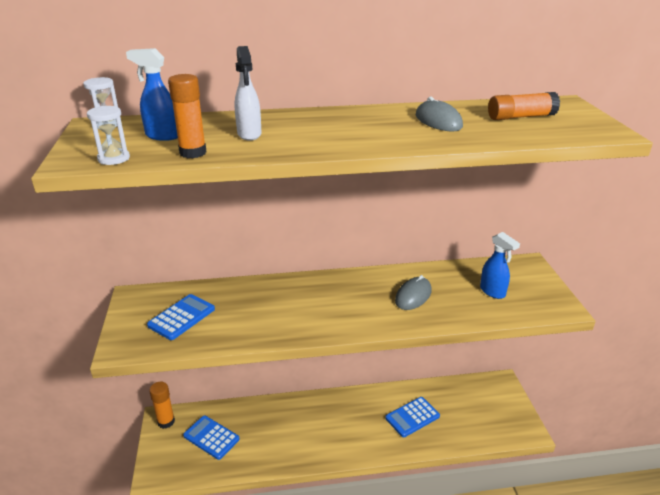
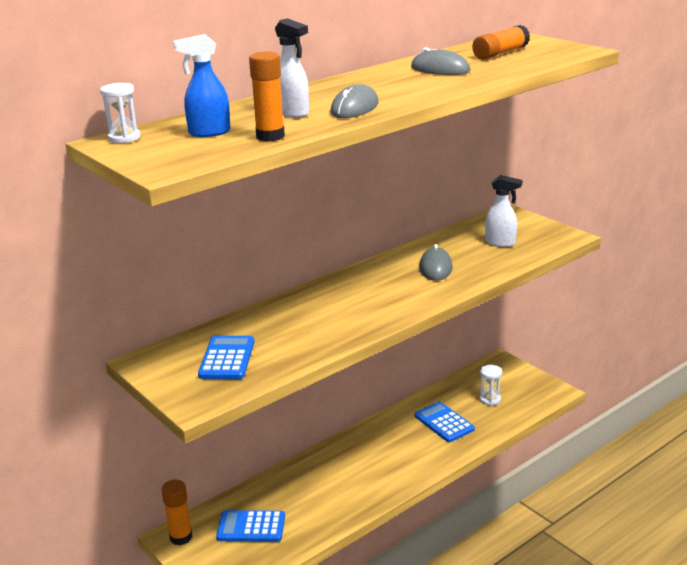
camera: 30 degrees left, 5 degrees down
white hourglass [87,106,130,165] -> white hourglass moved to [479,365,502,406]
blue calculator [385,397,440,437] -> blue calculator turned 120 degrees clockwise [415,402,475,442]
blue spray bottle [480,232,520,299] -> white spray bottle [485,175,522,247]
none -> grey mouse [330,84,379,118]

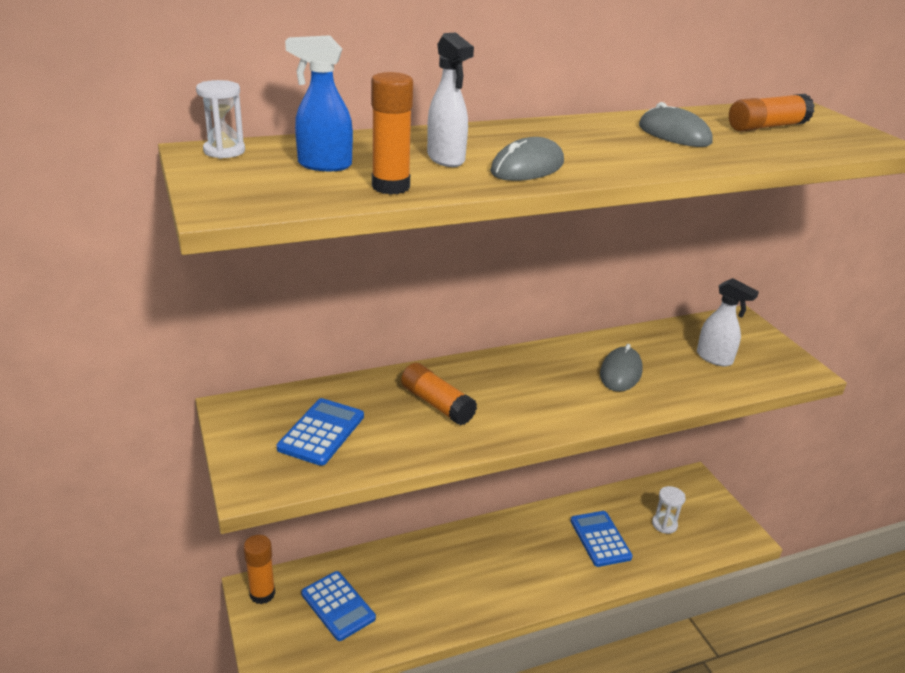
camera: 15 degrees right, 5 degrees up
blue calculator [216,510,285,542] -> blue calculator turned 150 degrees counterclockwise [301,571,376,641]
none -> orange glue stick [401,363,477,425]

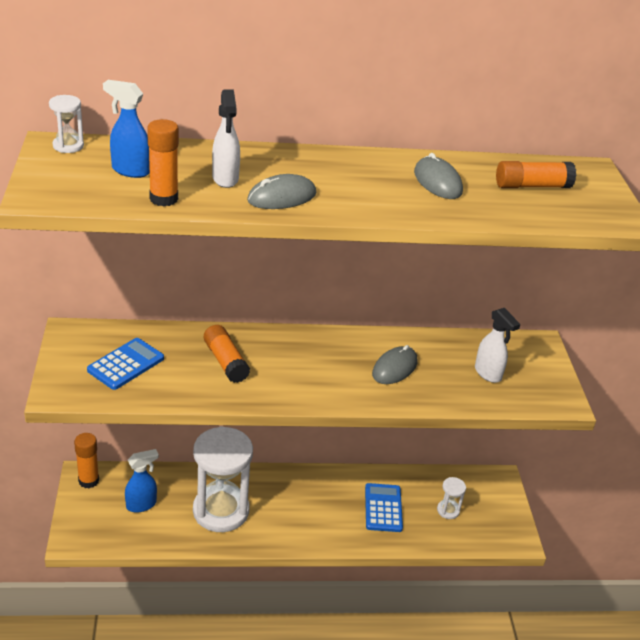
camera: 15 degrees right, 5 degrees up
blue calculator [301,571,376,641] -> blue spray bottle [125,449,159,513]
none -> white hourglass [193,426,253,532]

